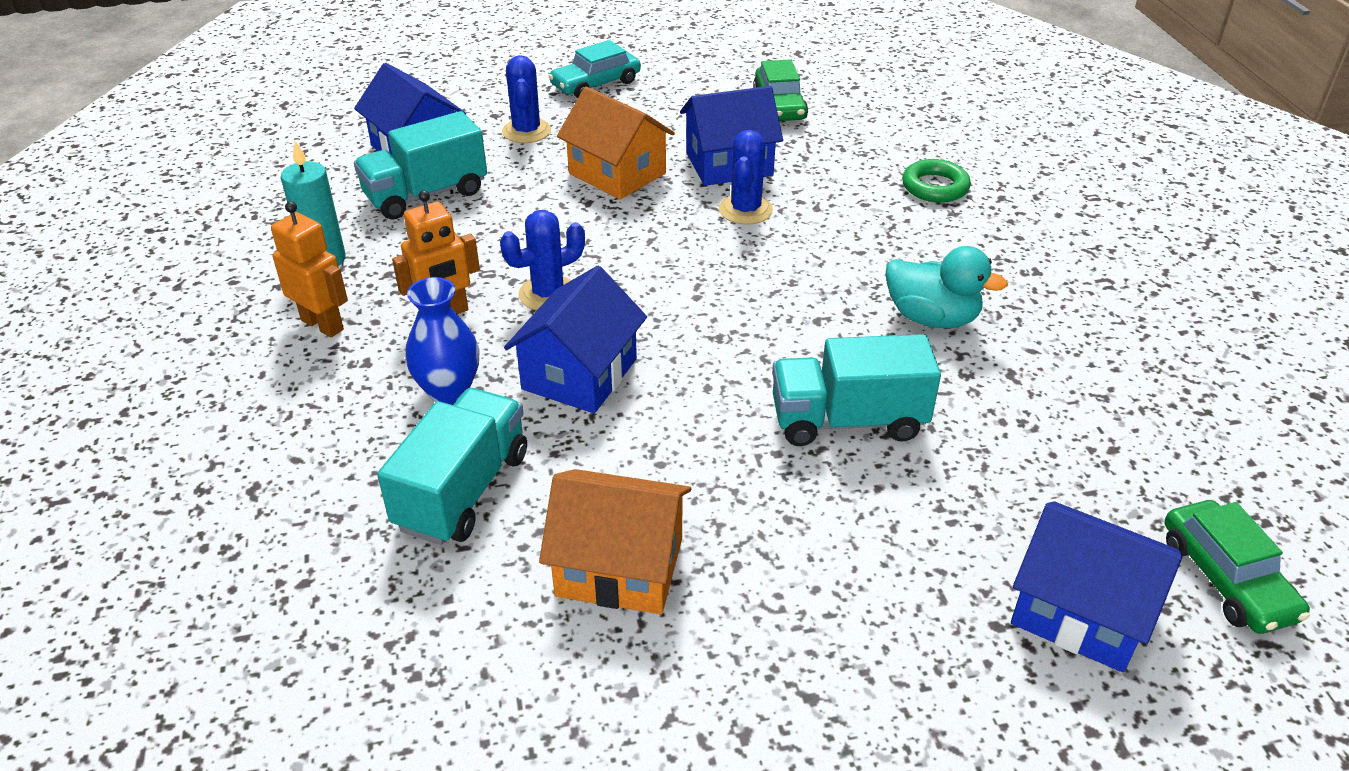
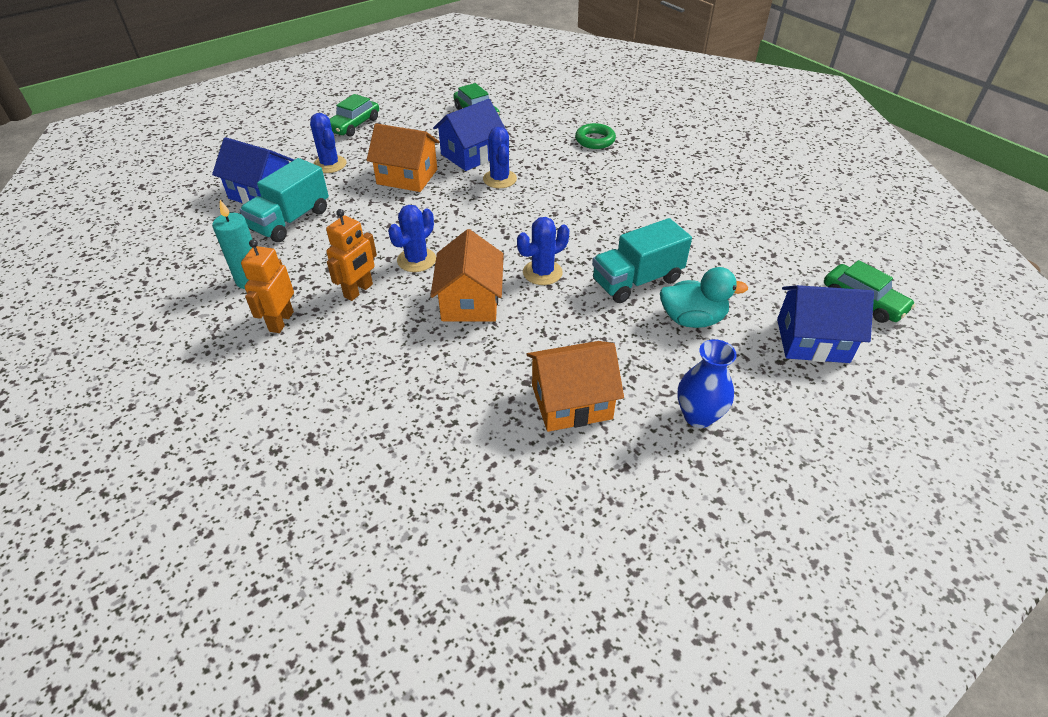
camera: 25 degrees left, 5 degrees up
orange robot [271,201,348,338] -> orange robot turned 90 degrees counterclockwise [241,239,294,333]
turquoise truck [377,388,527,545] -> none
blue vase [405,277,480,404] -> blue vase moved to [678,339,737,428]
blue house [504,266,647,413] -> orange house [430,229,504,322]
turquoise car [549,40,641,98] -> green car [330,94,379,137]
turquoise duck [886,246,1008,328] -> turquoise duck moved to [660,267,748,328]
none -> blue cactus [517,217,569,285]

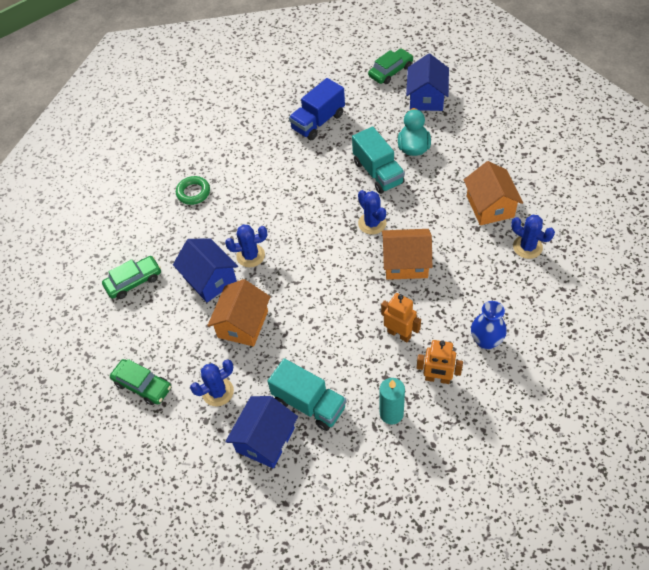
camera: 85 degrees left, 10 degrees up
blue cactus [388,205,436,272] -> blue cactus moved to [511,215,555,259]
blue vase [678,339,737,428] -> blue vase moved to [471,301,507,350]
none -> blue truck [289,78,345,140]

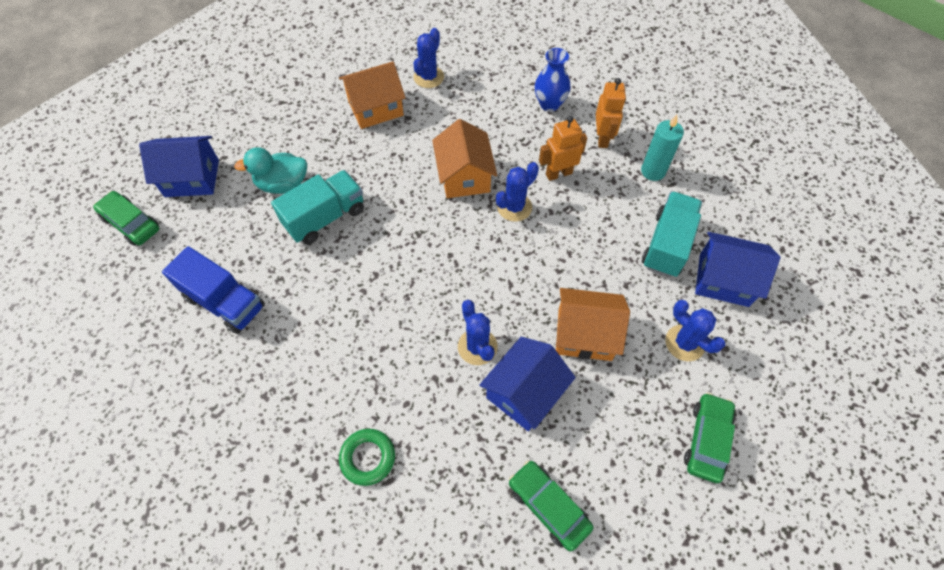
camera: 105 degrees left, 5 degrees up
blue cactus [358,190,386,235] -> blue cactus moved to [496,162,539,222]
orange robot [381,293,421,342] -> orange robot turned 45 degrees clockwise [539,116,587,181]

